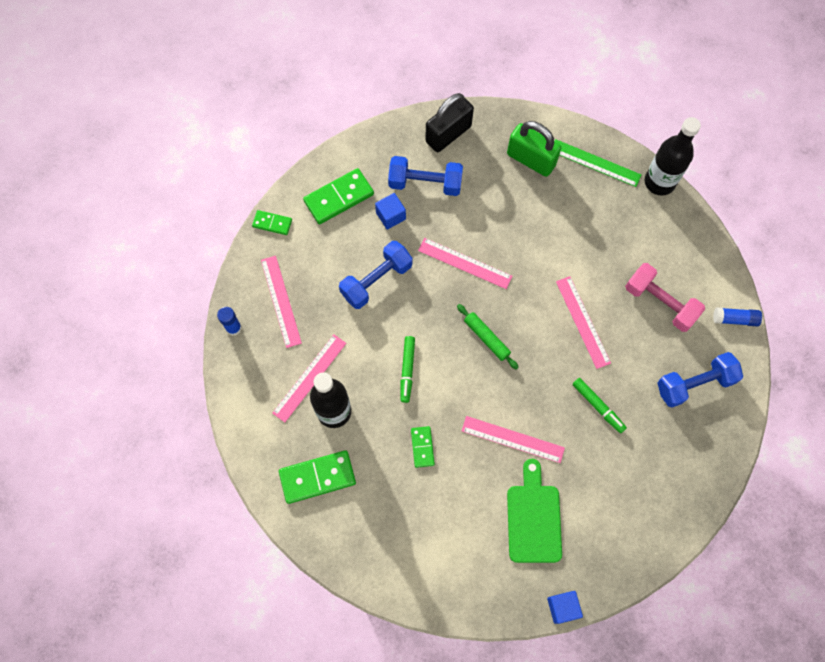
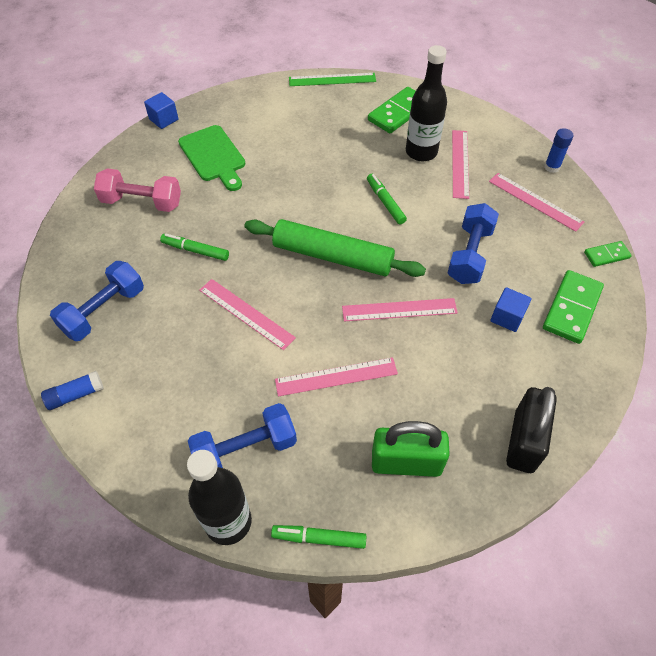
camera: 150 degrees right, 15 degrees down
blue dumbbell [388,156,463,196] -> blue dumbbell moved to [188,403,297,468]
green domino [411,426,435,468] -> none
green rolling pin [457,304,519,370] -> green rolling pin [245,219,426,277], size x1.96
pink ruler [462,416,565,463] -> pink ruler moved to [275,357,398,396]
green ruler [555,139,641,187] -> green ruler moved to [289,73,376,86]
pink dumbbell [625,263,705,332] -> pink dumbbell moved to [94,168,181,212]
none -> green marker [271,525,366,549]

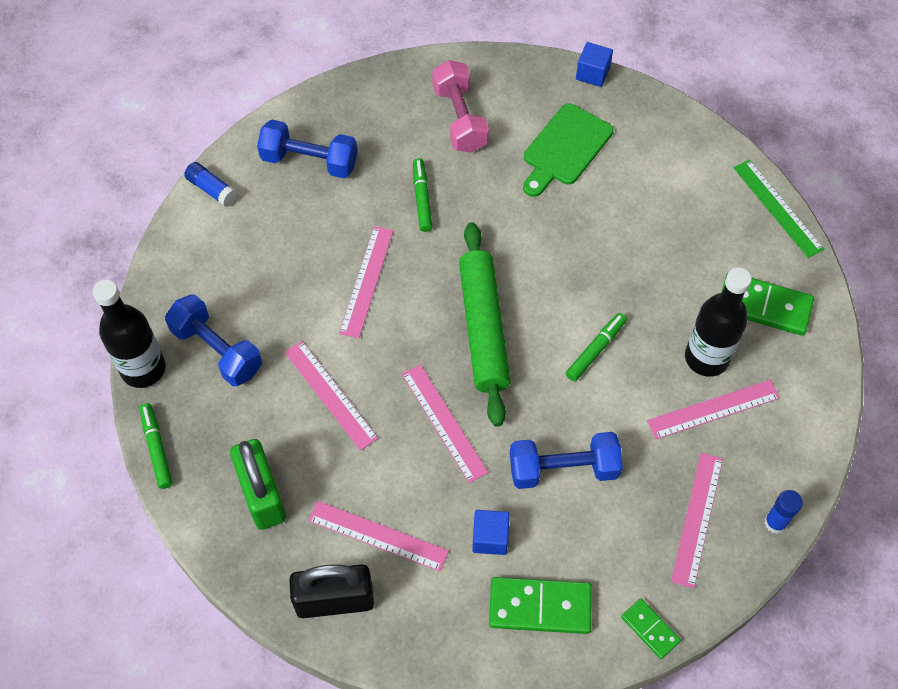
camera: 65 degrees right, 5 degrees up
none -> pink ruler [308,501,449,572]

